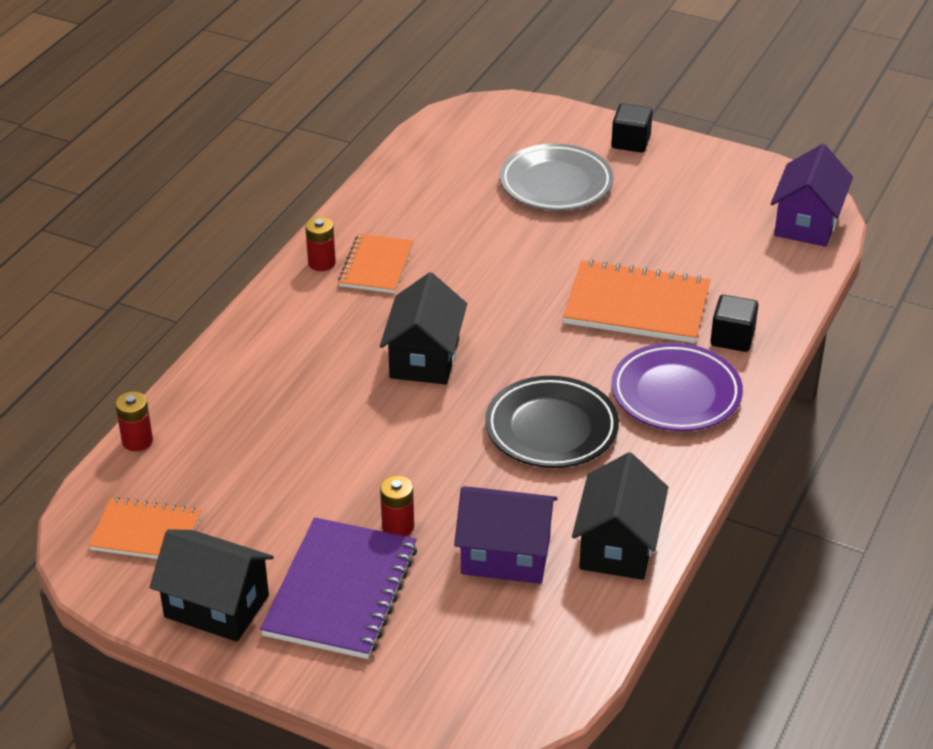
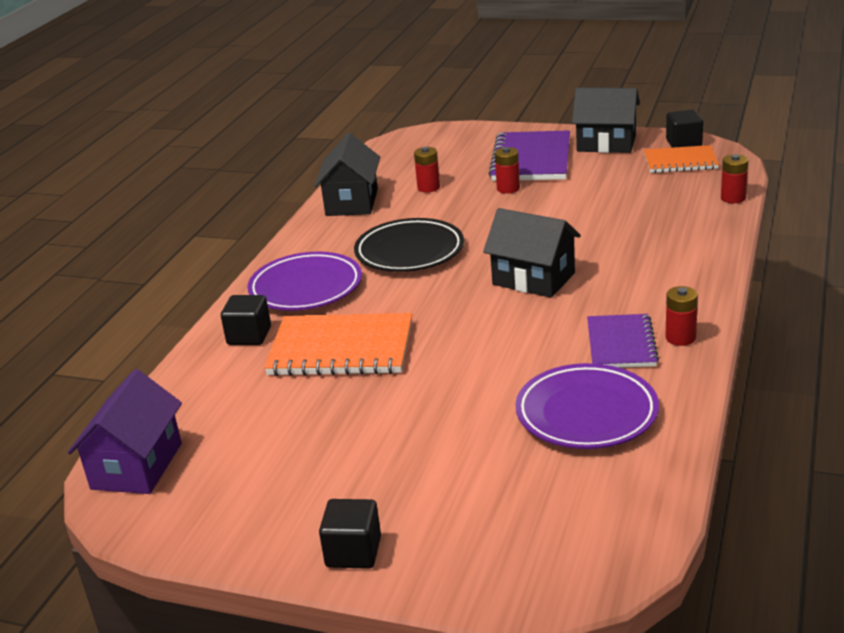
camera: 175 degrees right, 10 degrees down
orange notebook [338,234,413,293] -> purple notebook [587,314,659,368]
black house [380,272,467,385] -> black house turned 60 degrees counterclockwise [483,208,581,298]
purple house [454,487,557,584] -> red battery [414,147,440,193]
grey plate [500,144,614,211] -> none
none -> purple plate [516,363,659,449]
none -> black cube [666,110,703,148]

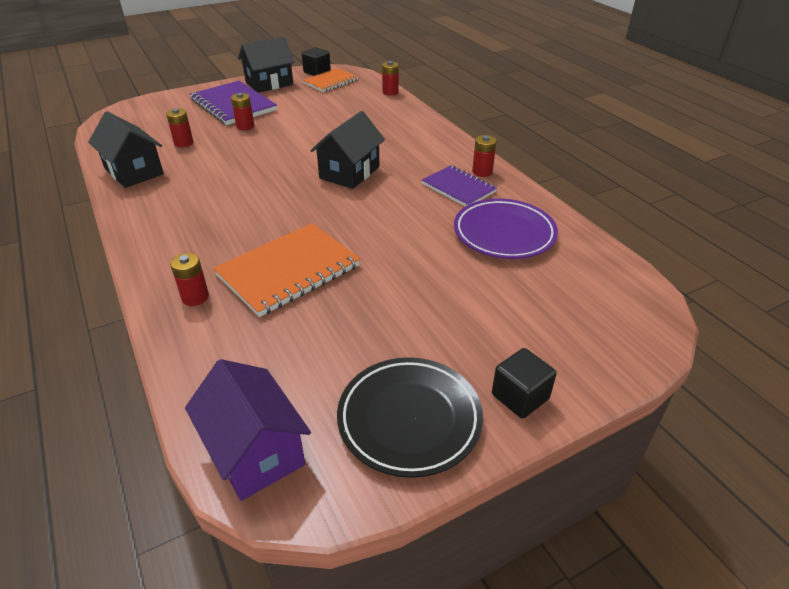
camera: 50 degrees left, 10 degrees up
black cube [221,295,271,345] -> red battery [170,253,209,306]
purple plate [247,252,362,311] -> none
black plate [354,218,464,272] -> black plate moved to [337,357,483,478]
black house [483,208,581,298] -> black house turned 45 degrees counterclockwise [310,111,385,189]

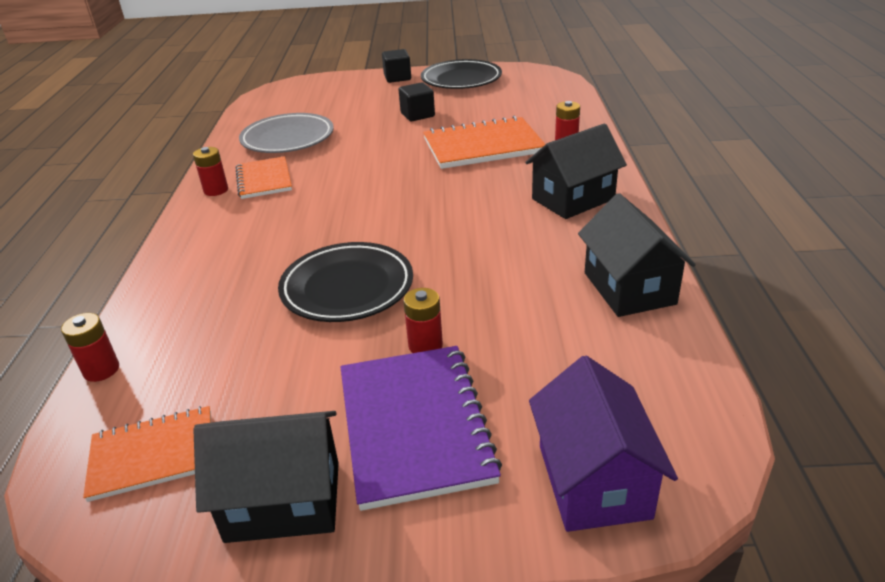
camera: 150 degrees left, 5 degrees down
red battery [166,108,194,147] -> none
purple house [185,359,311,501] -> purple house moved to [529,356,678,532]
black cube [302,47,331,76] -> black cube moved to [398,82,435,121]
black house [310,111,385,189] -> black house moved to [525,123,627,219]
purple notebook [422,165,497,206] -> orange notebook [235,156,292,199]
purple plate [454,199,558,259] -> grey plate [239,113,334,153]
none -> black plate [278,242,413,322]

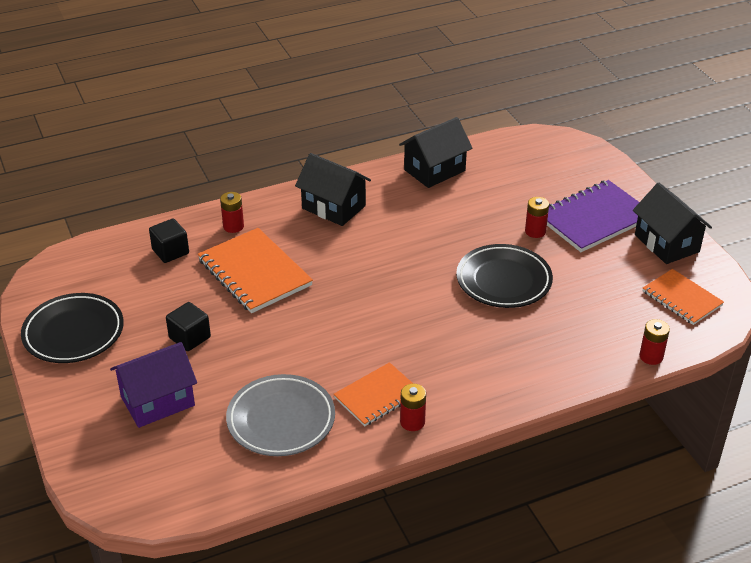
camera: 115 degrees left, 5 degrees up
black cube [382,49,411,83] -> black cube moved to [149,219,189,263]
purple house [529,356,678,532] -> purple house moved to [110,342,197,428]

